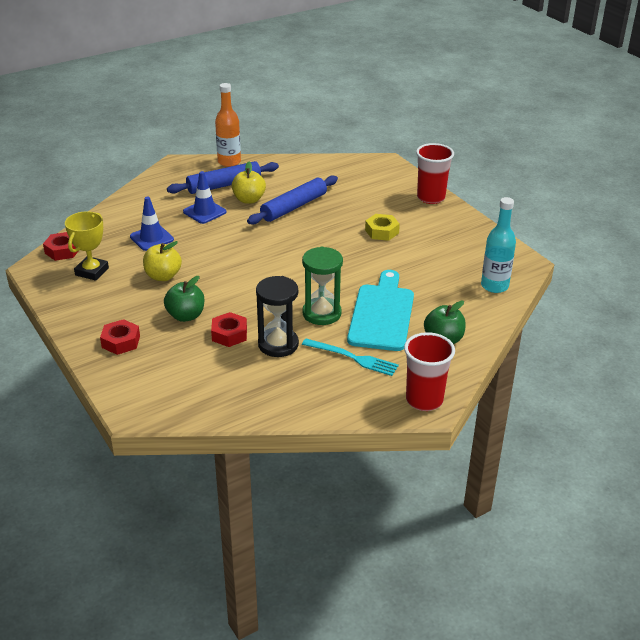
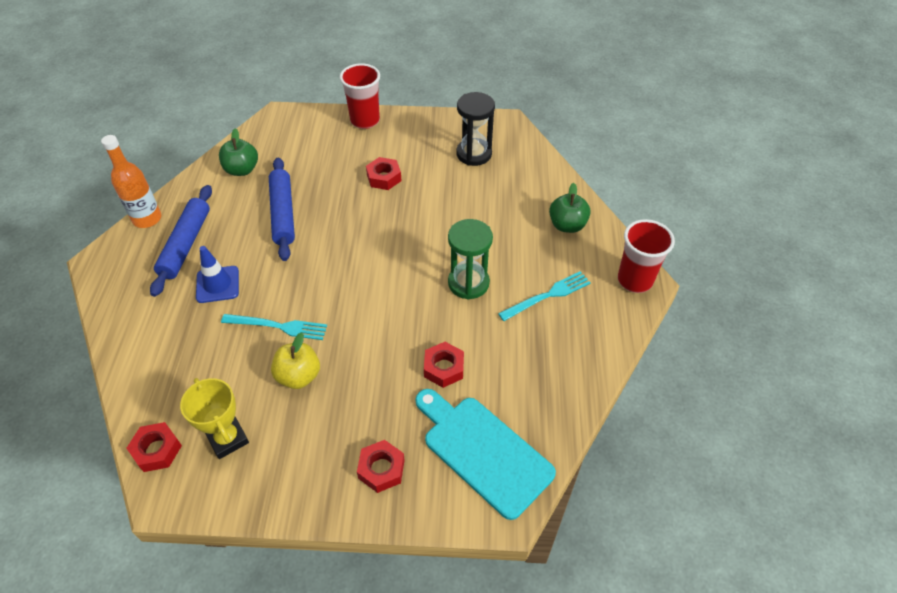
camera: 55 degrees left, 15 degrees up
blue traffic cone [130,197,174,251] -> none
green apple [164,276,204,322] -> green apple moved to [219,128,258,176]
yellow apple [232,162,266,204] -> none
black hourglass [256,276,299,357] -> black hourglass moved to [456,92,495,166]
turquoise cutting board [347,270,414,351] -> turquoise cutting board moved to [415,389,556,520]
yellow nut [365,214,400,241] -> red nut [366,157,401,190]
turquoise bottle [481,197,516,293] -> none
none -> turquoise fork [221,314,327,340]

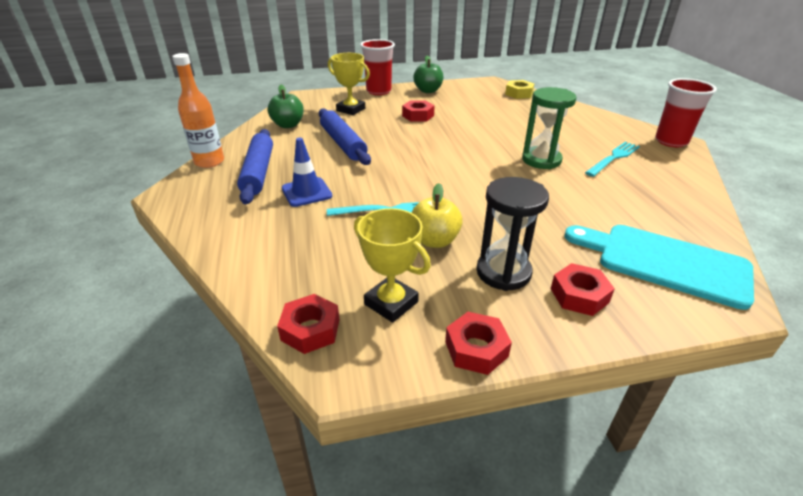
camera: 15 degrees left, 15 degrees down
red nut [424,342,464,388] -> red nut moved to [445,312,512,375]
black hourglass [456,92,495,166] -> black hourglass moved to [477,177,549,291]
green apple [549,183,591,233] -> green apple moved to [413,55,443,93]
none -> yellow trophy [328,53,370,115]
none -> yellow nut [505,80,534,99]

